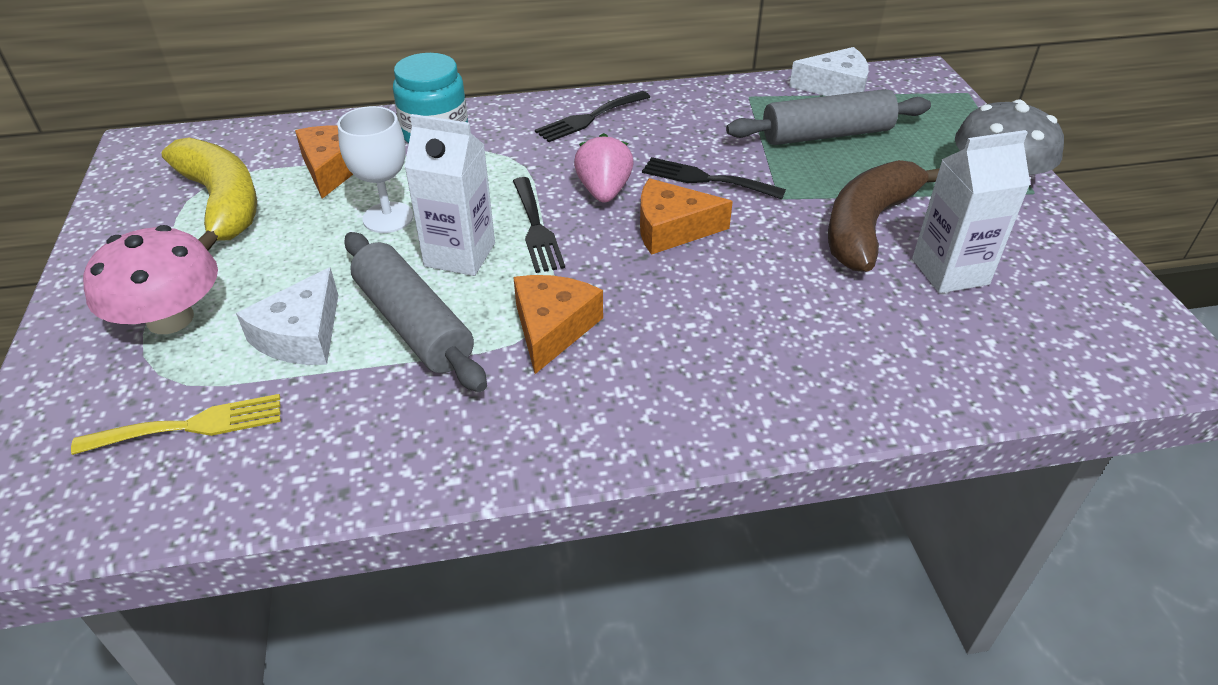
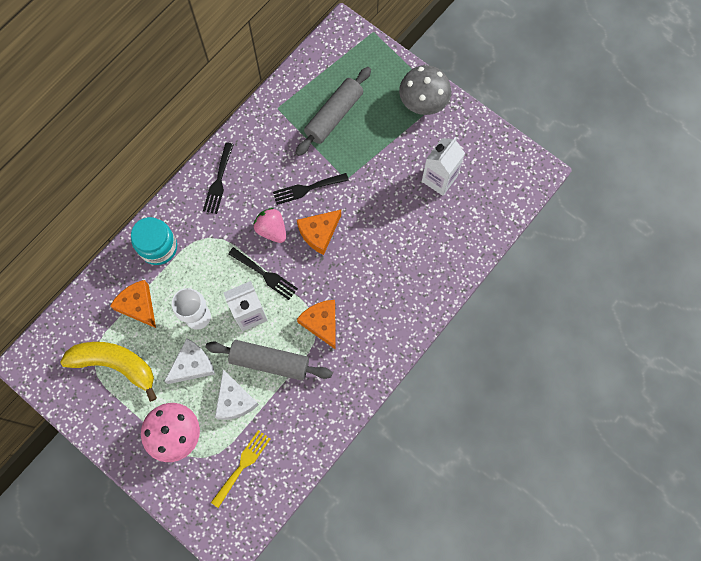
camera: 40 degrees left, 30 degrees up
white cheese [789,47,869,96] -> white cheese moved to [164,338,215,384]
brown banana [828,160,940,272] -> none

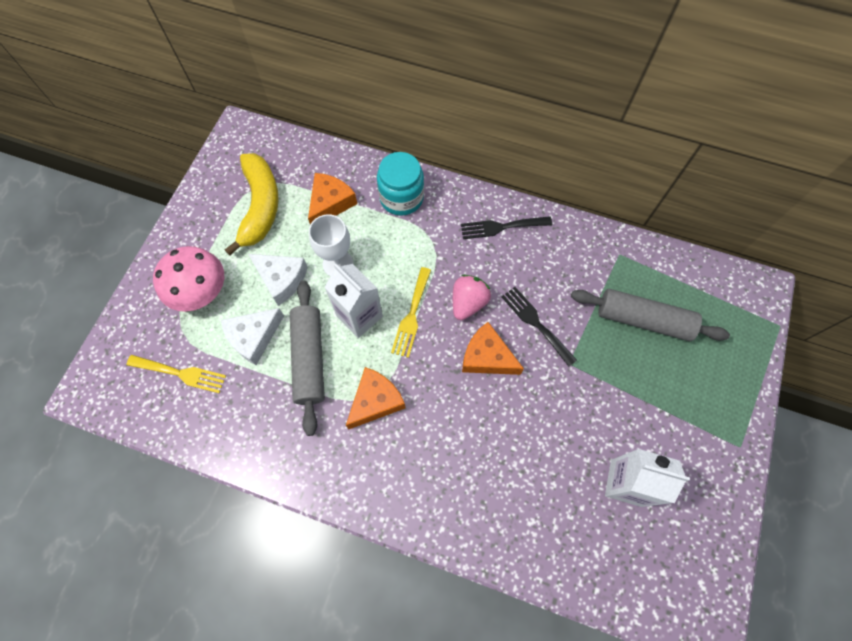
camera: 70 degrees right, 5 degrees down
black fork [228,247,298,300] -> yellow fork [391,267,431,358]
grey mushroom [399,65,451,115] -> none

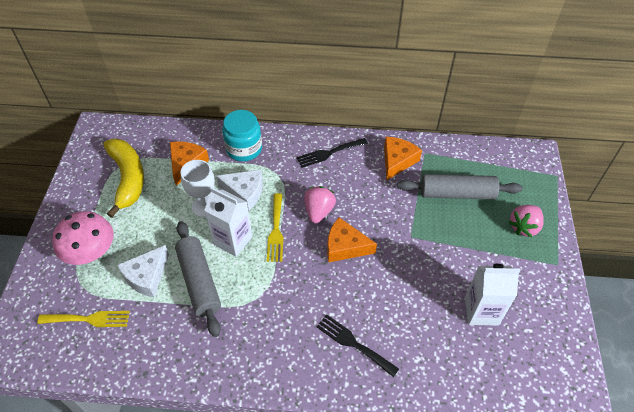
camera: 15 degrees left, 15 degrees down
white cheese [248,254,308,306] -> white cheese moved to [216,170,263,211]
orange cheese [346,367,406,429] -> orange cheese moved to [384,137,422,181]
black fork [501,287,577,367] -> black fork moved to [317,314,399,377]
none -> pink strawberry [509,205,544,237]

